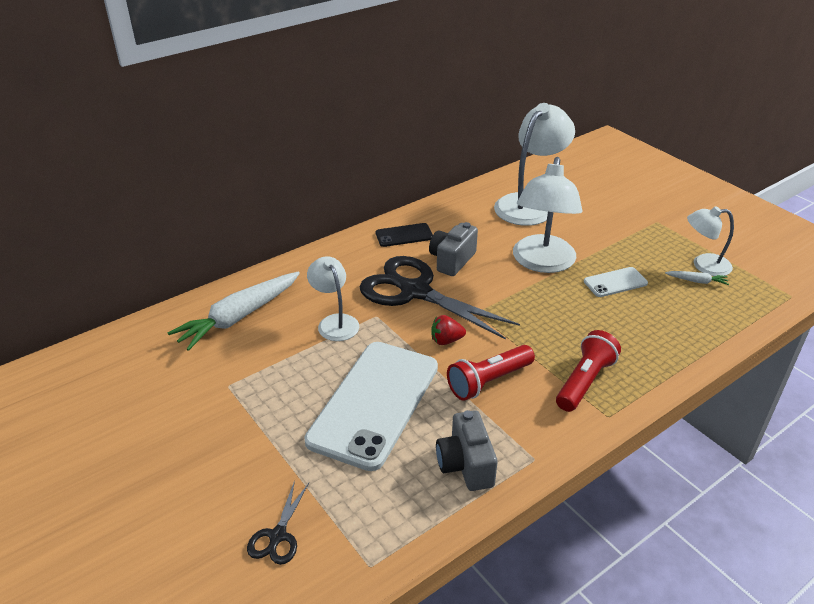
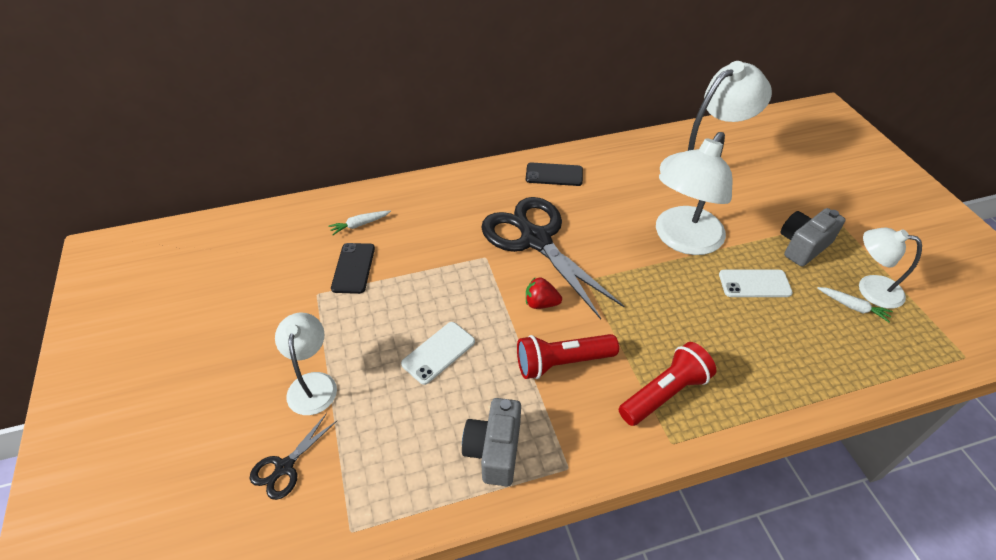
camera: 20 degrees right, 10 degrees up
white carrot [168,272,300,351] -> white carrot [328,210,391,235], size x0.43
white phone [304,342,438,471] -> white phone [401,322,475,385], size x0.45
white lamp [307,256,359,341] -> white lamp moved to [275,313,337,415]
grey camera [429,222,478,276] -> grey camera moved to [781,208,845,267]
none -> black phone [331,243,375,294]

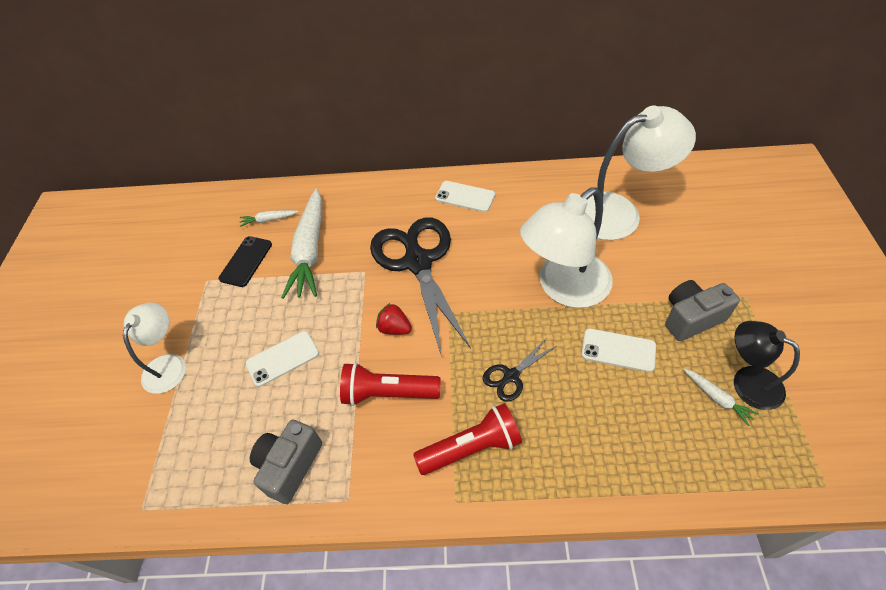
camera: 20 degrees right, 5 degrees up
black scissors [249,413,338,500] -> black scissors moved to [483,339,556,402]
black phone [526,162,583,186] -> white phone [435,181,495,212]
white lamp [859,228,922,309] -> black lamp [734,321,800,410]
none -> white carrot [281,188,322,299]

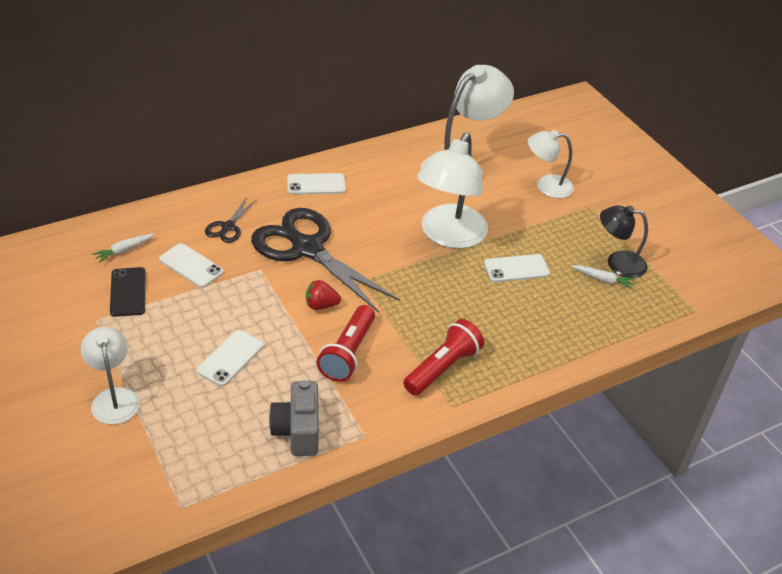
camera: 35 degrees left, 10 degrees down
white carrot [281,188,322,299] -> white phone [159,243,224,288]
red flashlight [340,362,440,406] -> red flashlight turned 45 degrees counterclockwise [316,305,375,382]
black scissors [483,339,556,402] -> black scissors moved to [205,197,257,243]
grey camera [665,280,740,341] -> none
none -> white lamp [528,130,574,198]

